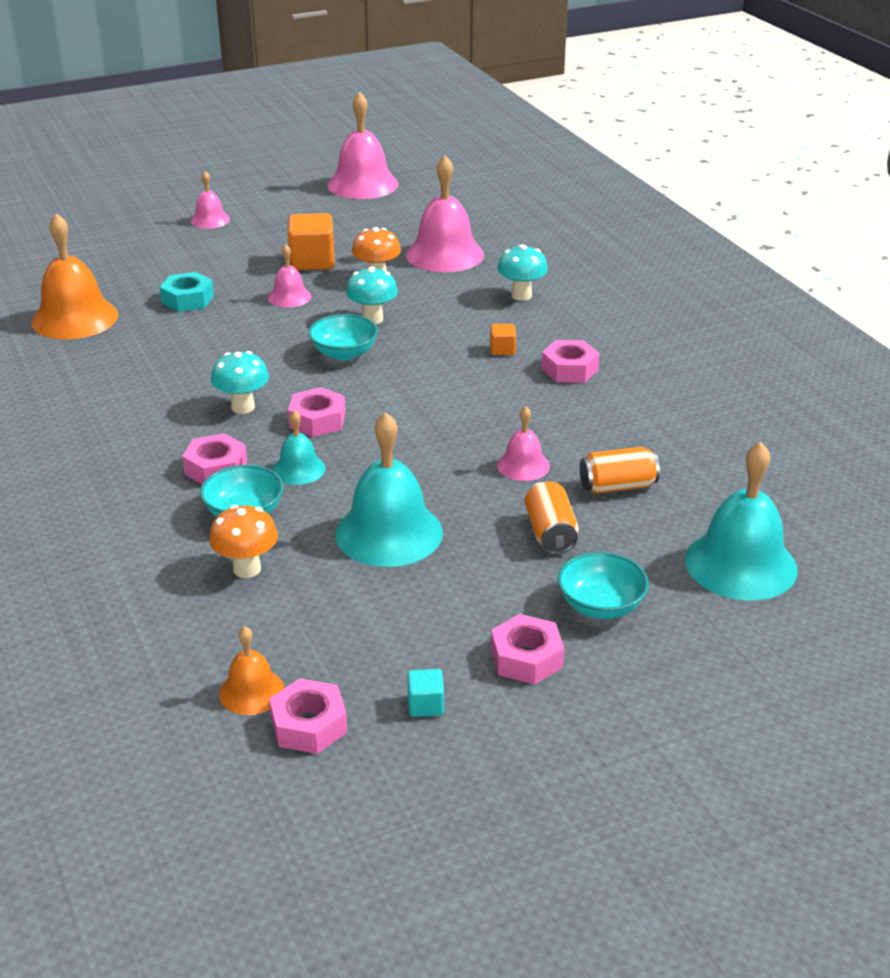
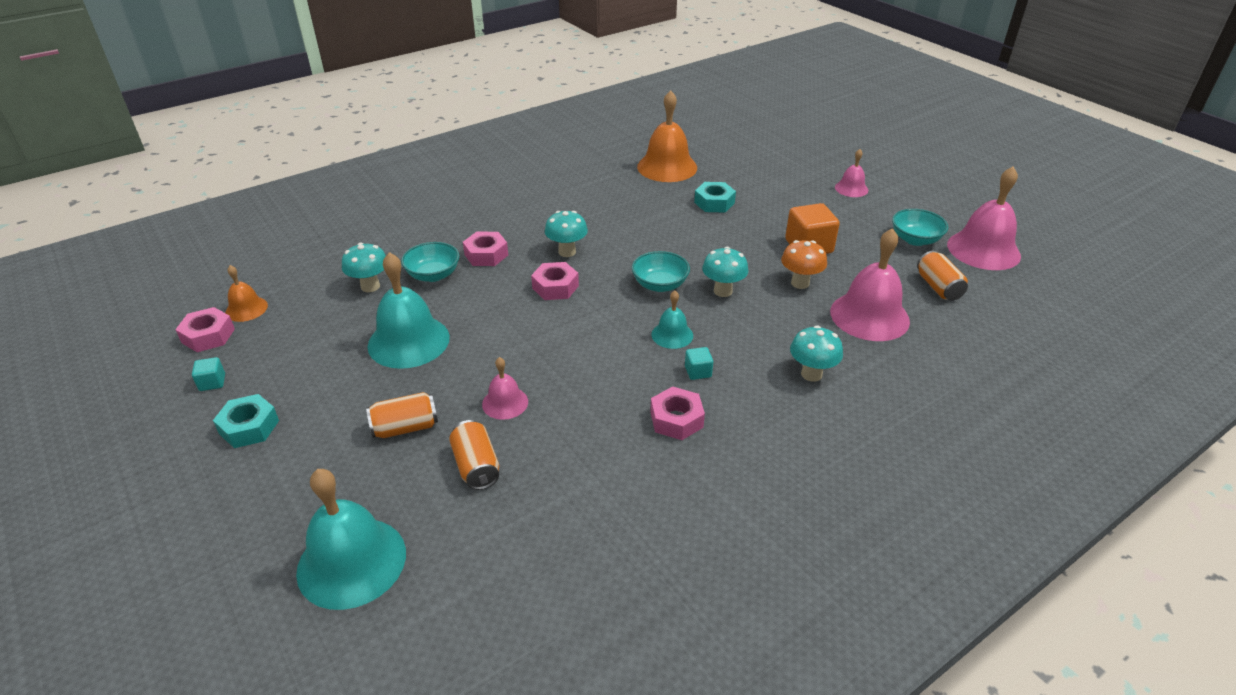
camera: 80 degrees right, 5 degrees up
orange mushroom [209,505,278,578] -> turquoise mushroom [342,243,386,292]
pink bell [268,244,311,307] -> none
turquoise bell [272,410,326,485] -> turquoise bell moved to [651,291,693,349]
orange cube [490,324,516,355] -> turquoise cube [685,347,713,380]
pink nut [491,614,564,685] -> turquoise nut [213,394,279,448]
turquoise bowl [558,552,649,619] -> turquoise bowl moved to [892,209,949,246]
none -> orange can [917,251,968,300]

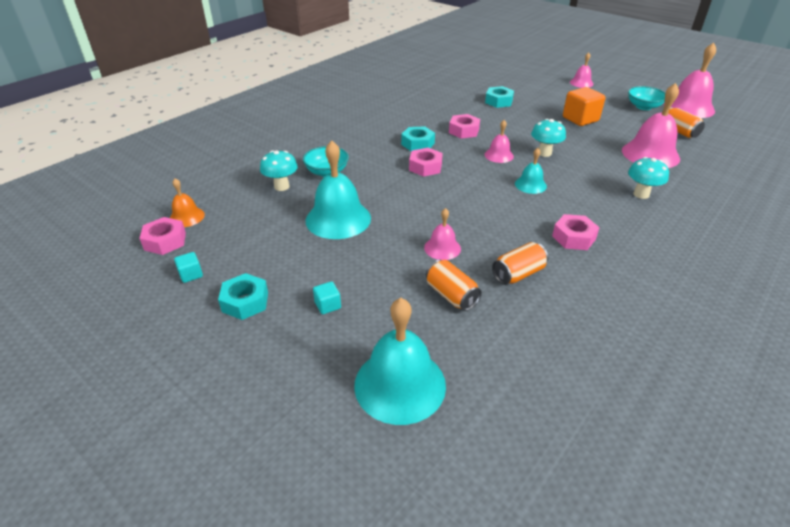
camera: 15 degrees left, 0 degrees up
orange can [366,392,438,438] -> orange can moved to [492,242,548,285]
pink nut [463,232,508,266] -> pink nut moved to [449,114,480,139]
turquoise mushroom [545,211,588,257] -> turquoise nut [401,127,435,151]
turquoise bowl [632,251,690,292] -> pink bell [484,120,514,163]
orange bell [637,90,697,182] -> none
turquoise cube [685,347,713,380] -> turquoise cube moved to [313,281,341,314]
orange mushroom [781,240,827,289] -> none

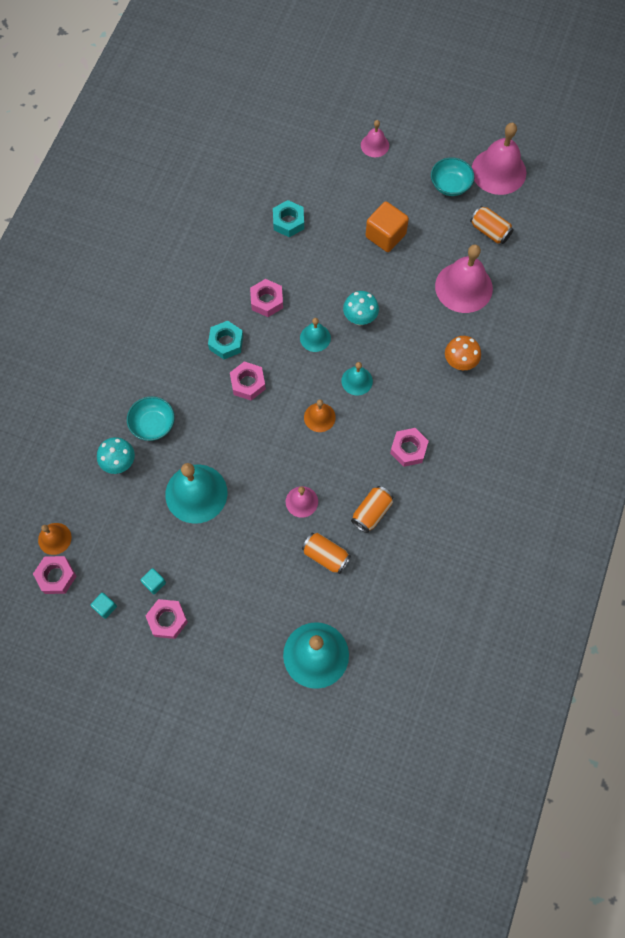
camera: 20 degrees left, 30 degrees up
turquoise nut [218,273,268,320] -> pink nut [145,599,188,639]
turquoise cube [313,281,341,314] -> turquoise cube moved to [140,568,166,594]
pink bell [484,120,514,163] -> turquoise bell [300,318,331,352]
turquoise mushroom [628,157,669,199] -> orange mushroom [445,336,481,370]
none -> orange bell [304,399,336,432]

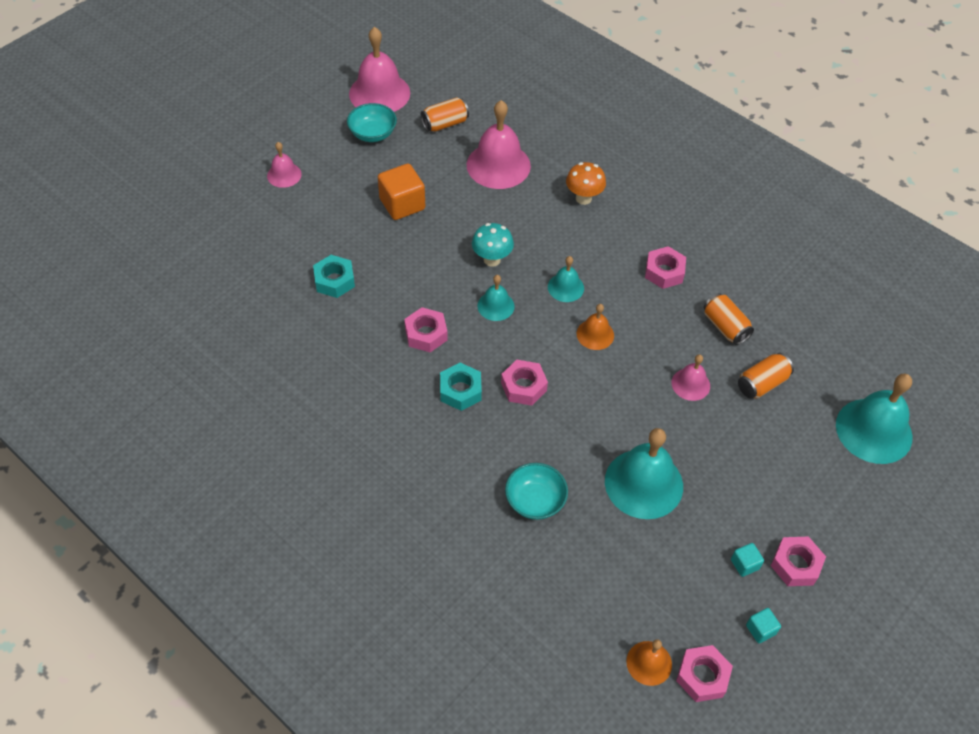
camera: 70 degrees left, 15 degrees down
turquoise mushroom [97,437,135,474] -> none

